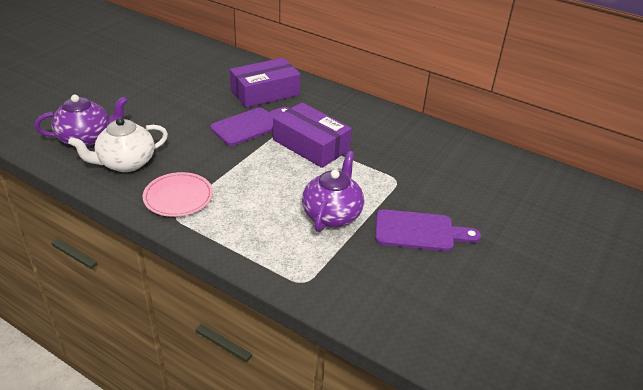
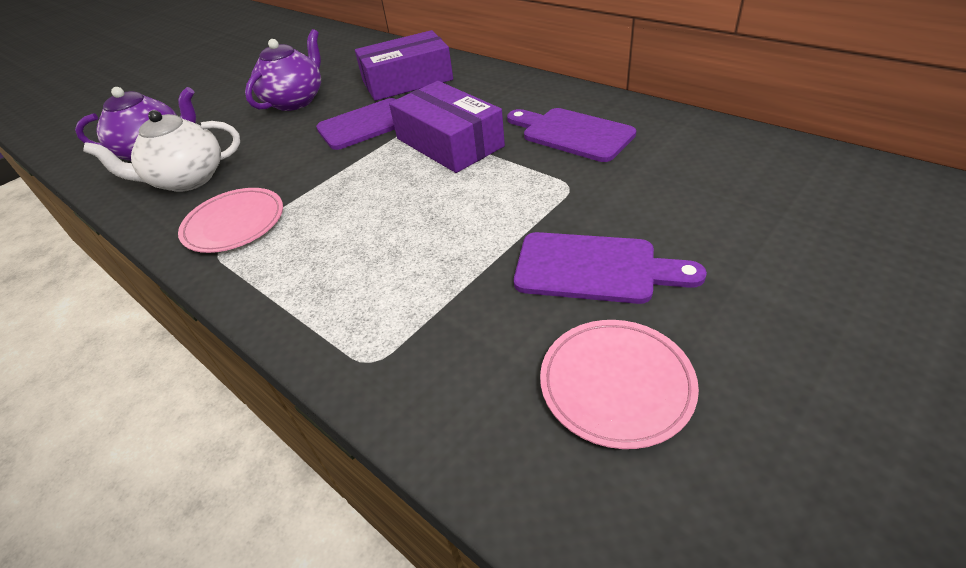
camera: 15 degrees right, 5 degrees up
purple teapot [302,151,364,232] -> purple teapot moved to [245,29,321,111]
none -> purple cutting board [507,108,636,162]
none -> pink plate [540,320,699,449]

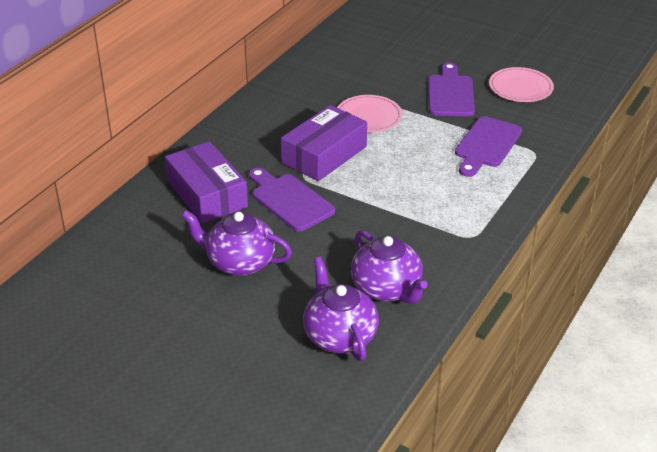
camera: 105 degrees left, 5 degrees down
white teapot [83,110,240,192] -> purple teapot [351,230,428,304]
pink plate [178,188,283,253] -> pink plate moved to [337,95,402,132]
purple cutting board [507,108,636,162] -> purple cutting board moved to [455,116,522,177]

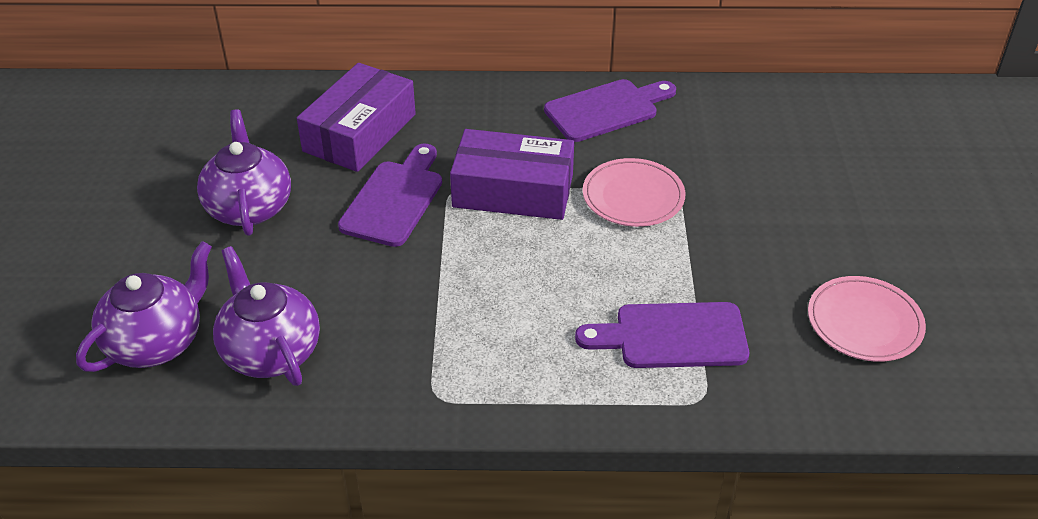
camera: 60 degrees right, 5 degrees up
purple teapot [351,230,428,304] -> purple teapot turned 120 degrees clockwise [213,246,320,386]
purple cutting board [428,62,475,117] -> purple cutting board moved to [544,79,676,142]

